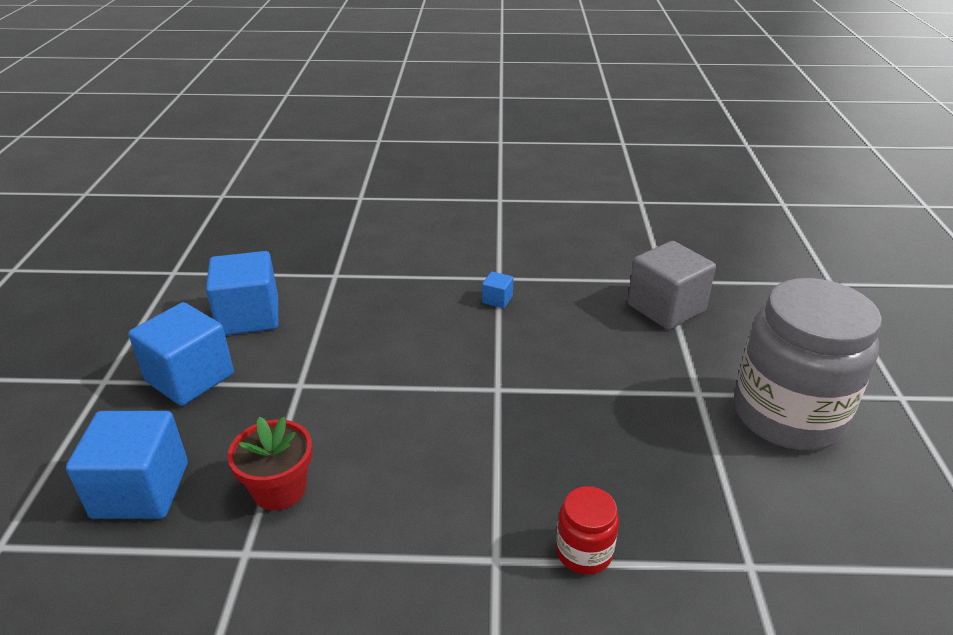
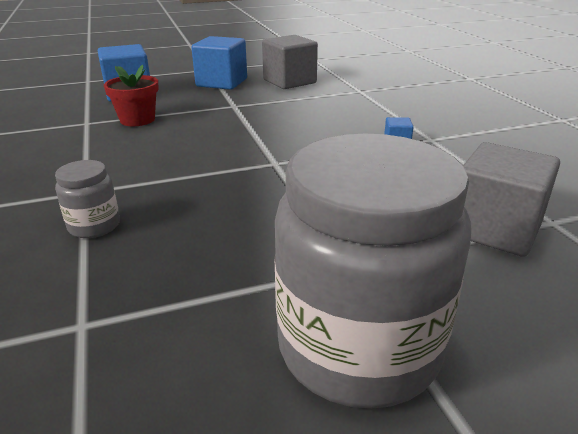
camera: 70 degrees right, 5 degrees down
blue cube [206,251,278,335] -> grey cube [262,35,318,89]
red jar [556,486,619,575] -> grey jar [55,160,120,238]

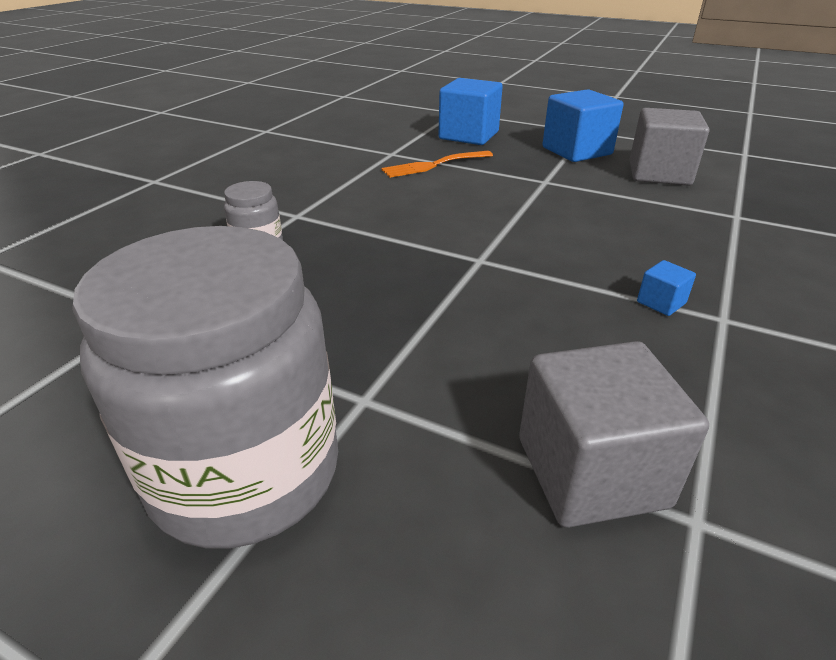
camera: 45 degrees right, 5 degrees up
red flower pot [104,65,159,126] -> orange fork [381,151,493,178]

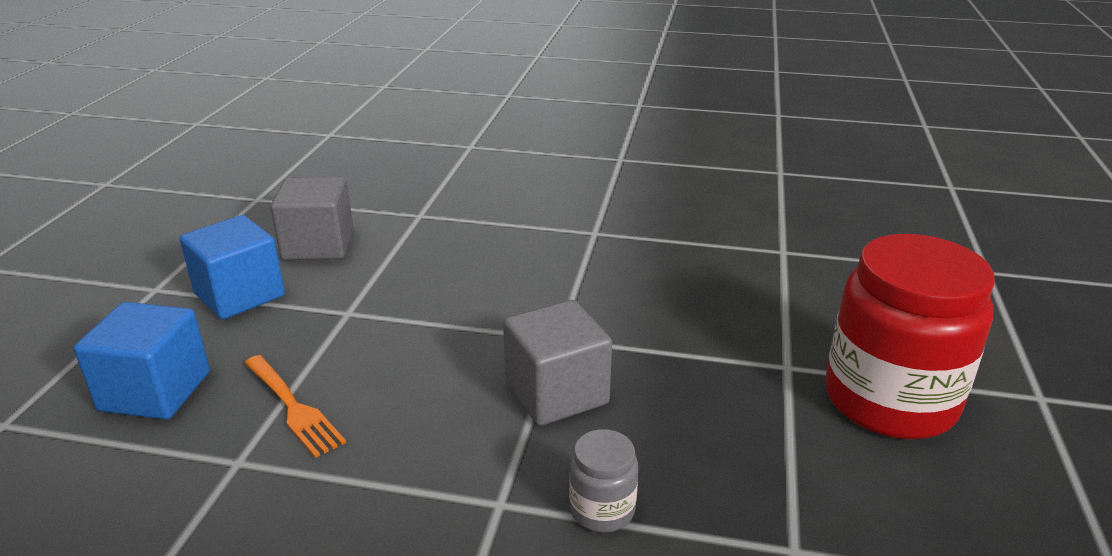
camera: 105 degrees left, 5 degrees down
grey jar [72,226,338,549] -> red jar [825,234,995,439]
grey cube [519,341,709,528] -> grey cube moved to [503,300,612,426]
blue cube [637,260,696,316] -> none

